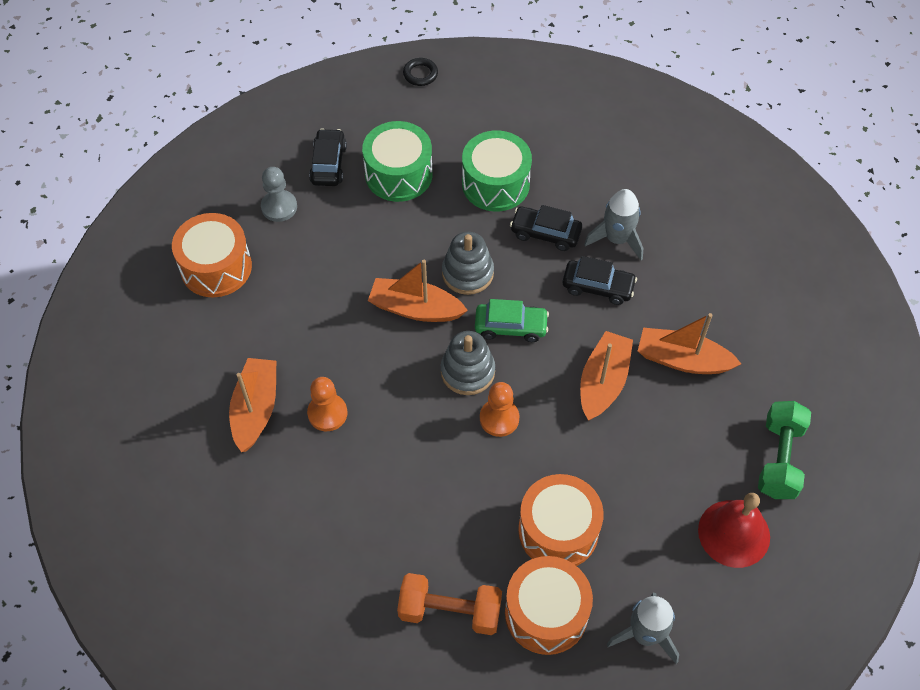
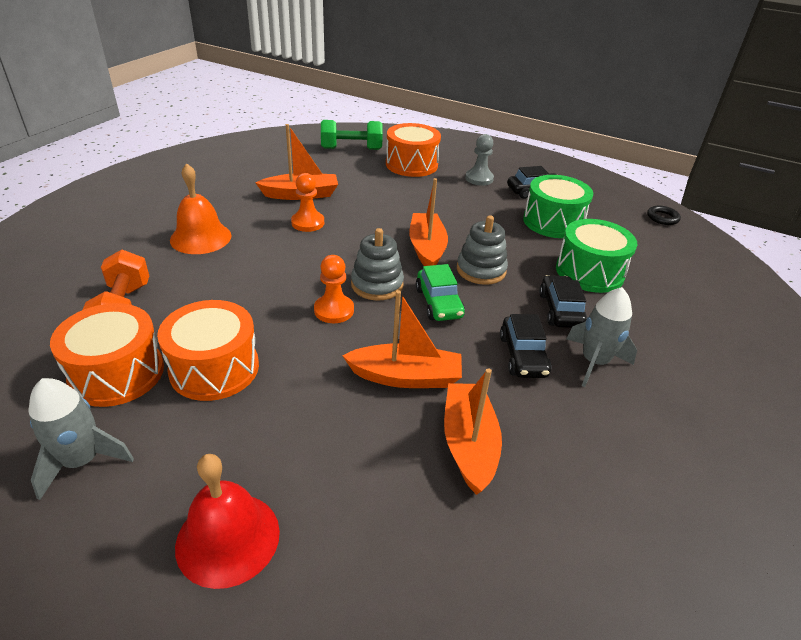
camera: 70 degrees right, 20 degrees down
green dumbbell [758,401,811,499] -> green dumbbell moved to [321,120,383,150]
none -> orange bell [170,163,232,254]

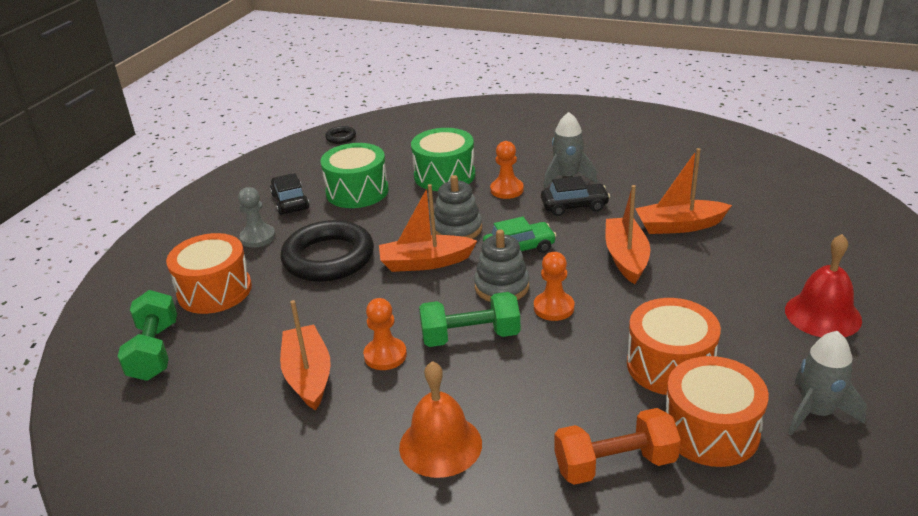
camera: 90 degrees left, 5 degrees down
black car [539,275,587,328] -> orange pawn [490,141,524,199]
none -> black ring [280,220,374,282]
none -> green dumbbell [419,292,521,347]

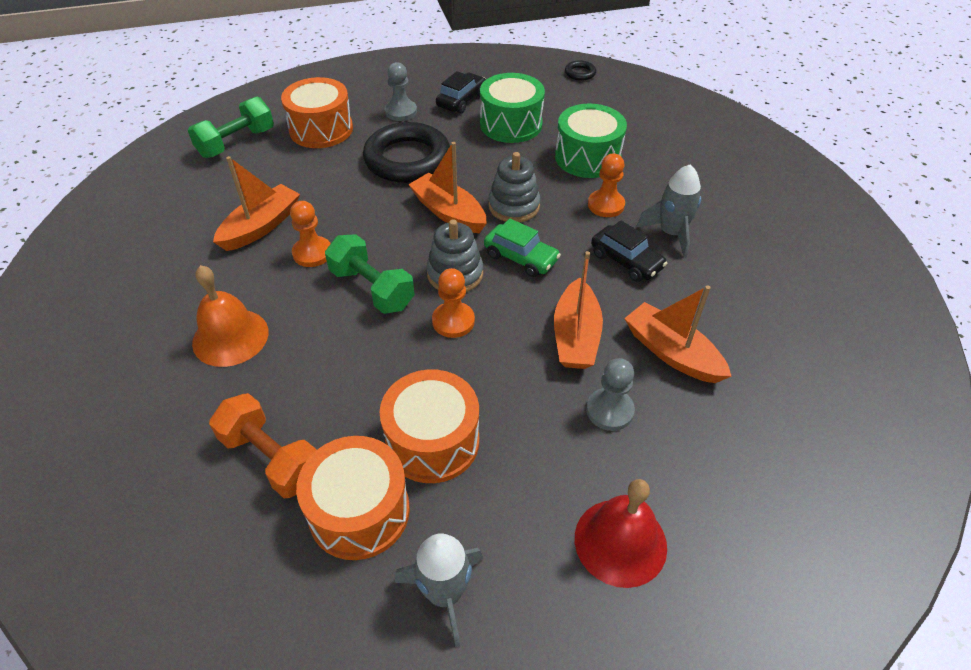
camera: 50 degrees right, 15 degrees up
orange boat [606,185,650,284] -> orange boat turned 135 degrees clockwise [554,251,603,369]
none -> grey pawn [586,358,635,431]

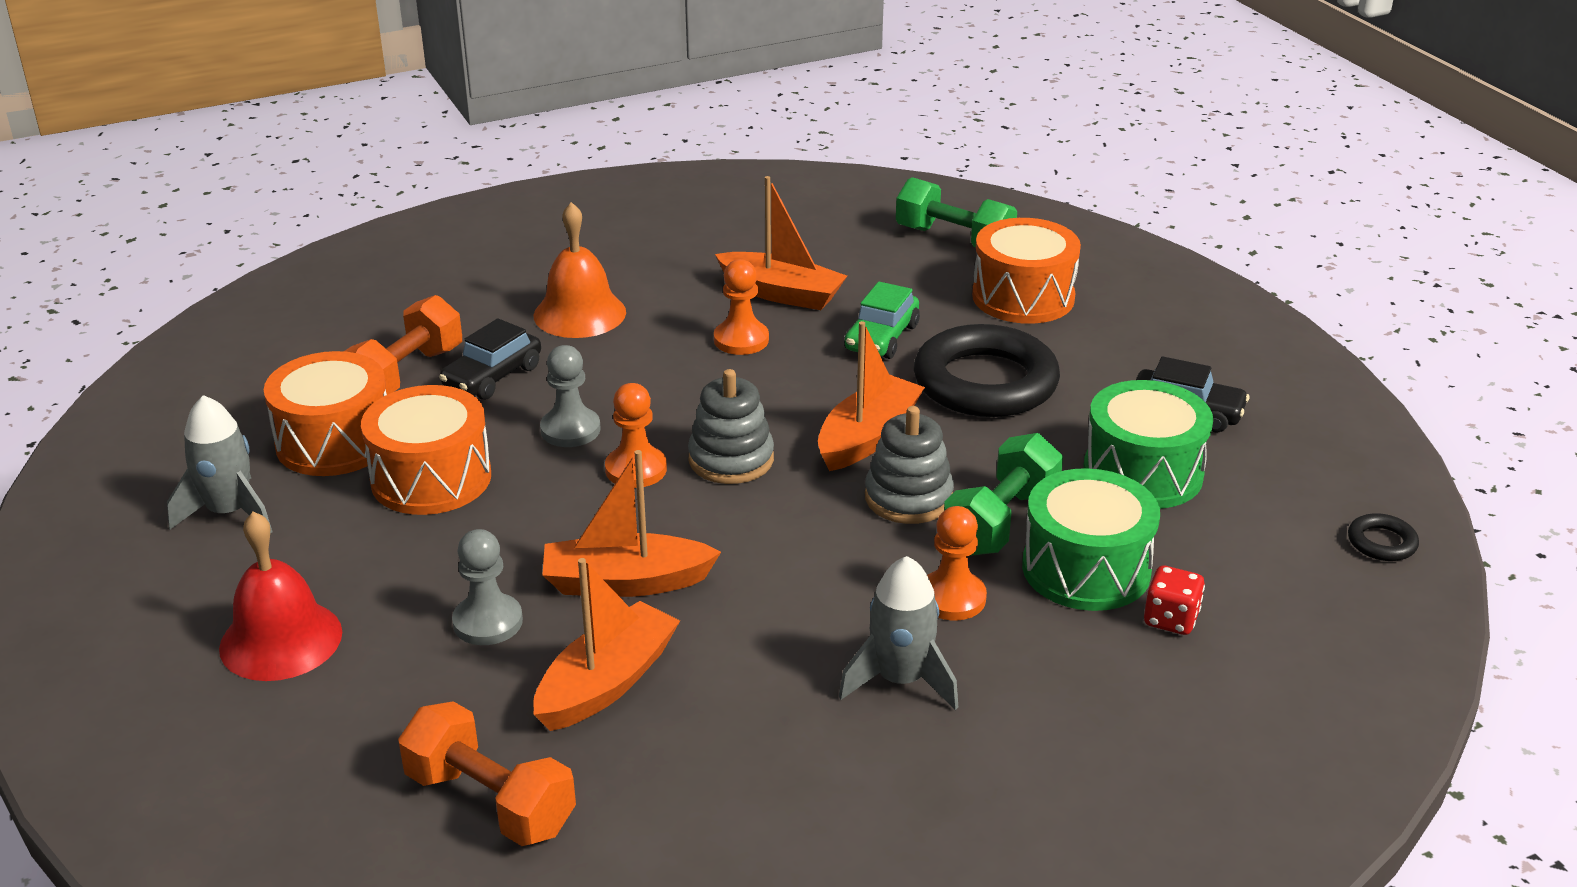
camera: 80 degrees right, 15 degrees down
green dumbbell [325,234,415,314] -> green dumbbell moved to [944,433,1063,556]
grey pawn [385,62,417,121] -> grey pawn moved to [540,345,601,447]
green car [484,218,561,277] -> green car moved to [844,282,920,359]
black car [591,221,668,282] -> black car moved to [439,318,541,400]
none -> orange dumbbell [398,701,576,846]
none -> red dice [1144,566,1205,635]

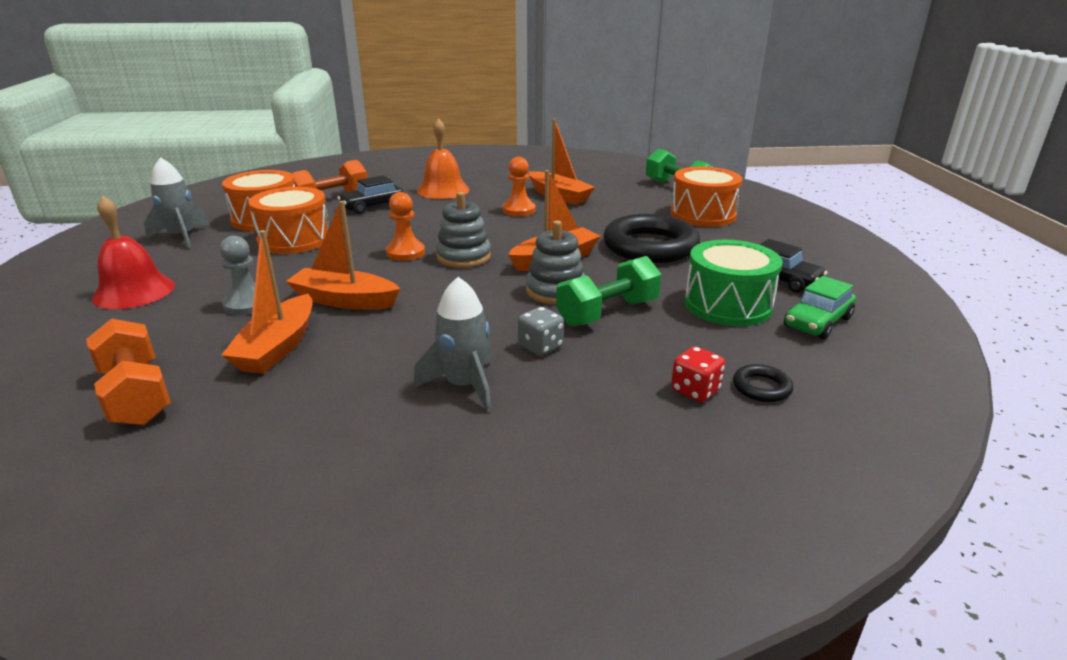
camera: 20 degrees right, 5 degrees down
orange boat [533,558,680,731] -> orange boat turned 135 degrees clockwise [221,230,313,374]
grey pawn [540,345,601,447] -> none
green car [844,282,920,359] -> green car moved to [784,276,856,339]
orange pawn [927,506,987,620] -> grey dice [518,307,564,356]
green drum [1022,468,1160,611] -> none
black ring [1348,513,1419,561] -> black ring moved to [733,364,793,402]

